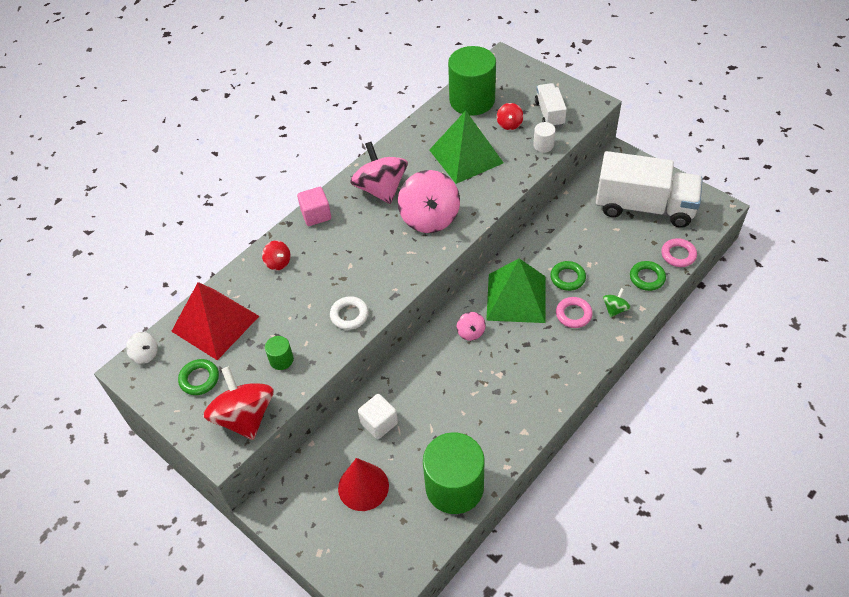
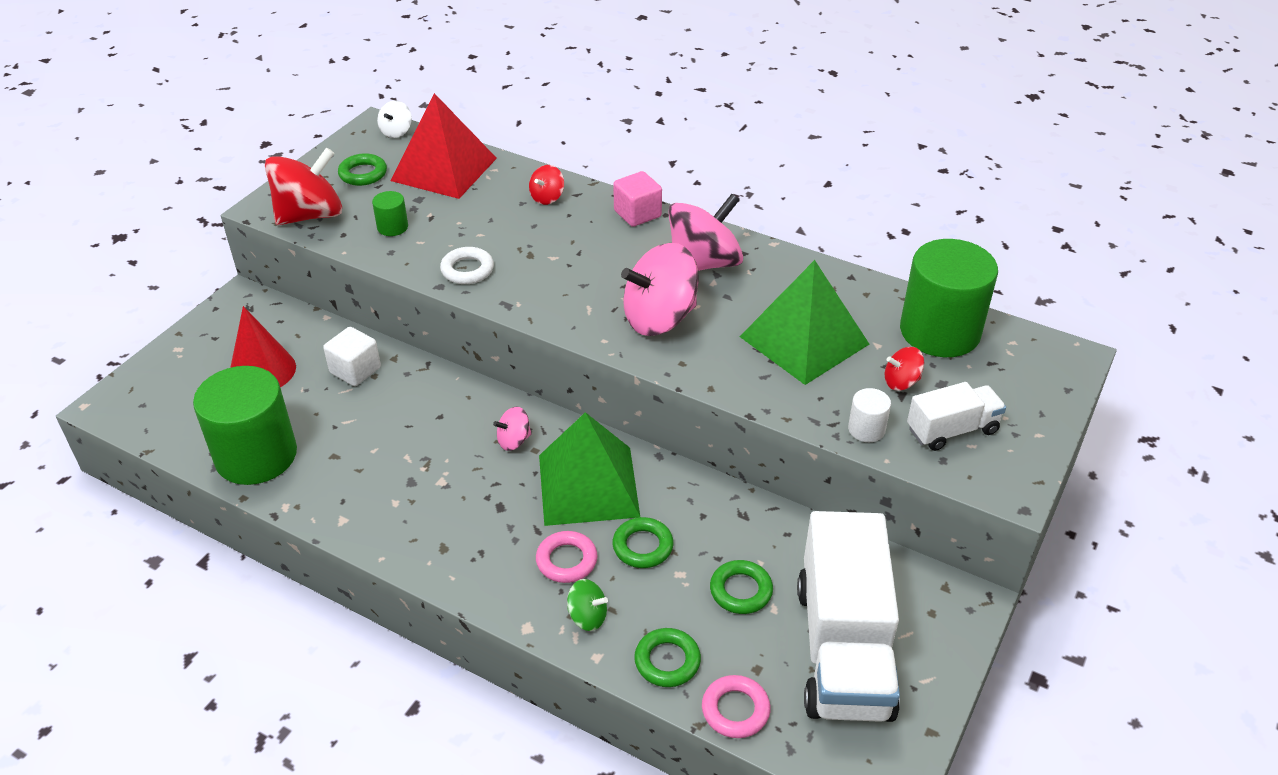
camera: 75 degrees right, 10 degrees down
none -> green ring [710,560,773,614]

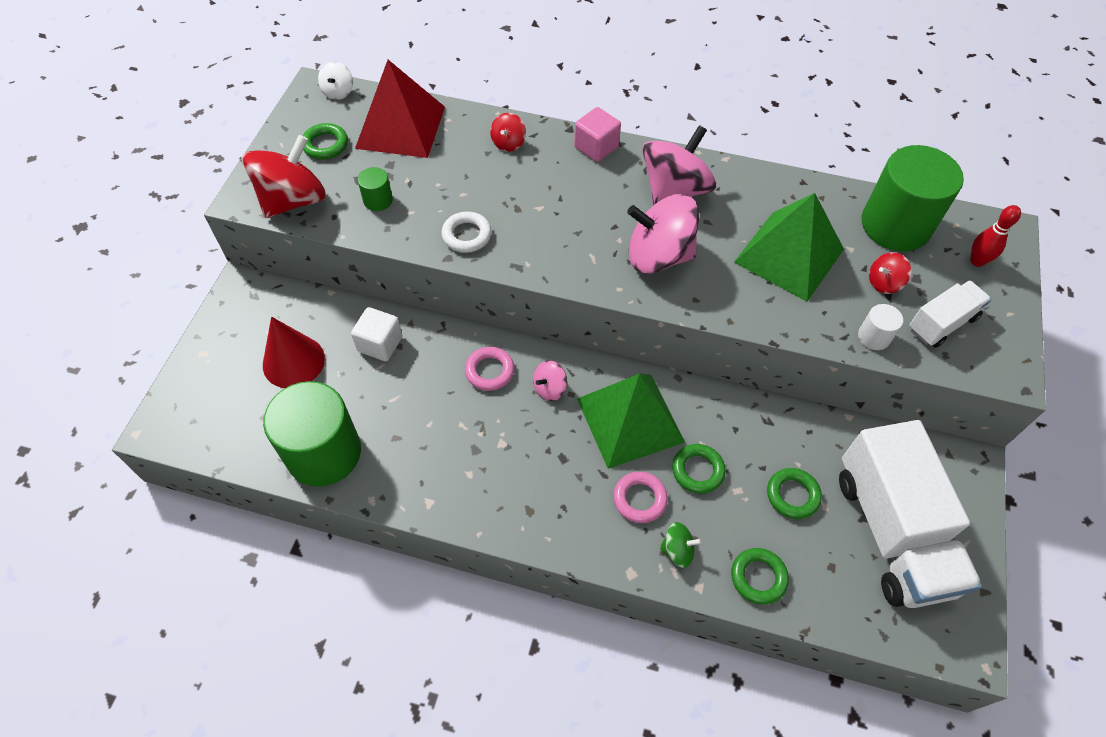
camera: 15 degrees left, 15 degrees up
pink spinning top [621,243,699,336] -> pink spinning top turned 45 degrees clockwise [627,194,699,274]
pink ring [702,675,771,738] -> pink ring moved to [465,347,514,391]
none -> red bowling pin [970,205,1021,267]

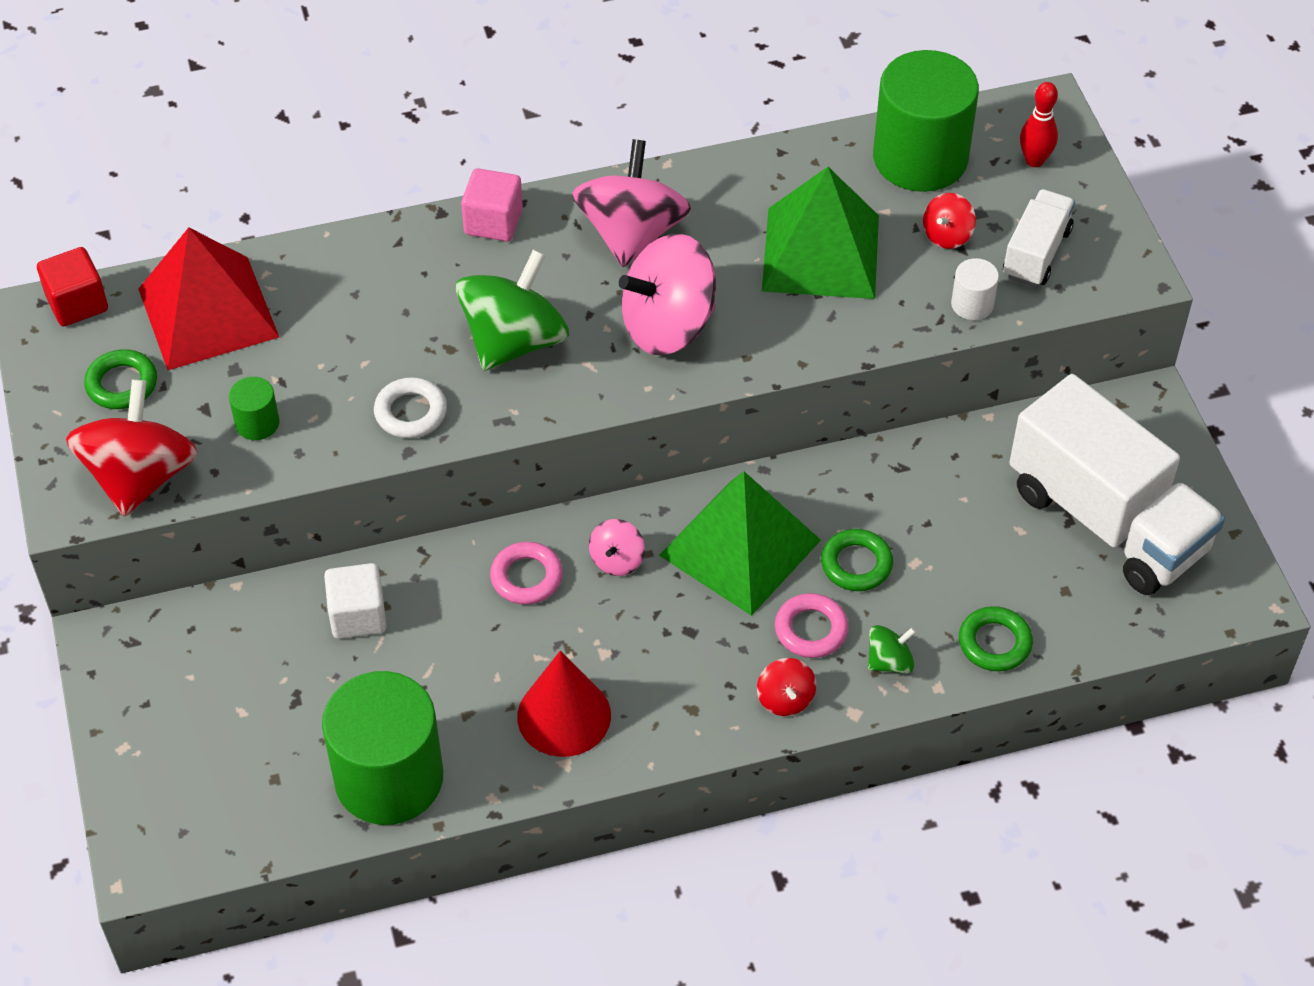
camera: 30 degrees left, 5 degrees down
red cone [263,317,325,388] -> red cone moved to [517,651,611,757]
white spinning top [318,62,353,100] -> red cube [37,247,108,326]
red spinning top [490,113,526,152] -> red spinning top moved to [757,658,816,716]
green ring [767,468,822,519] -> none
none -> green spinning top [456,249,569,371]

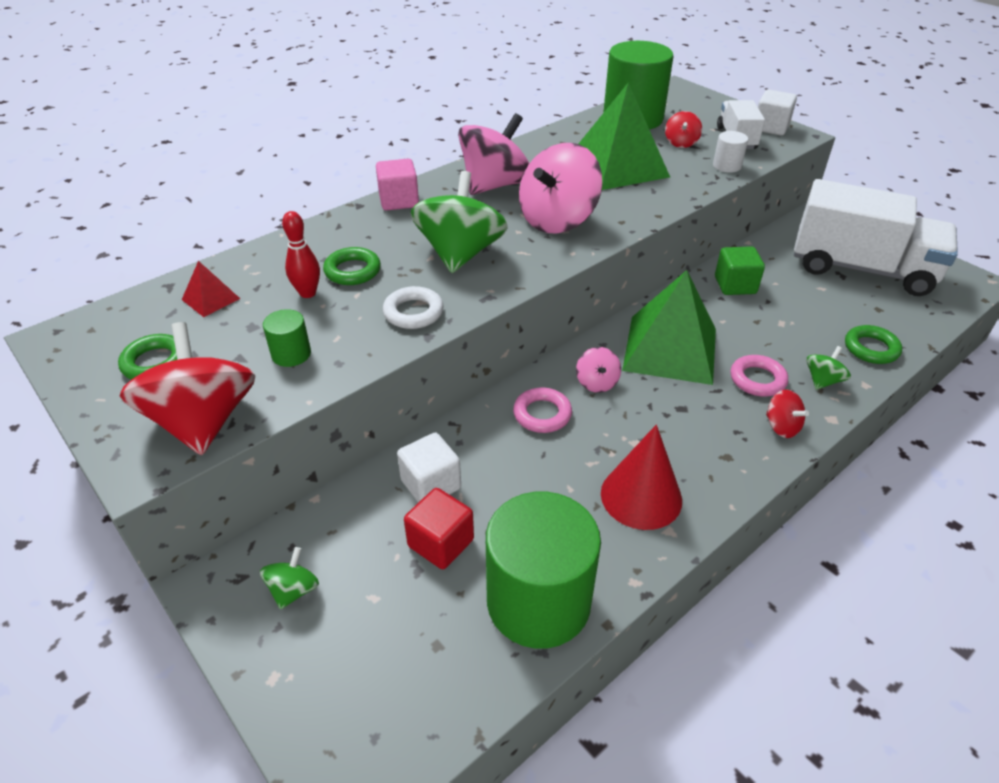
camera: 25 degrees left, 10 degrees down
red cube [37,247,108,326] -> red cube moved to [404,488,474,569]
red pyramid [138,227,279,370] -> red pyramid [182,261,240,317], size x0.43
pink spinning top [572,139,691,267] -> pink spinning top turned 60 degrees clockwise [458,113,529,195]
green ring [821,529,893,591] -> green ring moved to [323,247,381,285]
red bowling pin [1020,82,1058,167] -> red bowling pin moved to [282,211,320,298]
none -> green spinning top [260,547,319,609]
none -> green cube [715,246,765,295]
none -> white cube [758,90,797,135]

